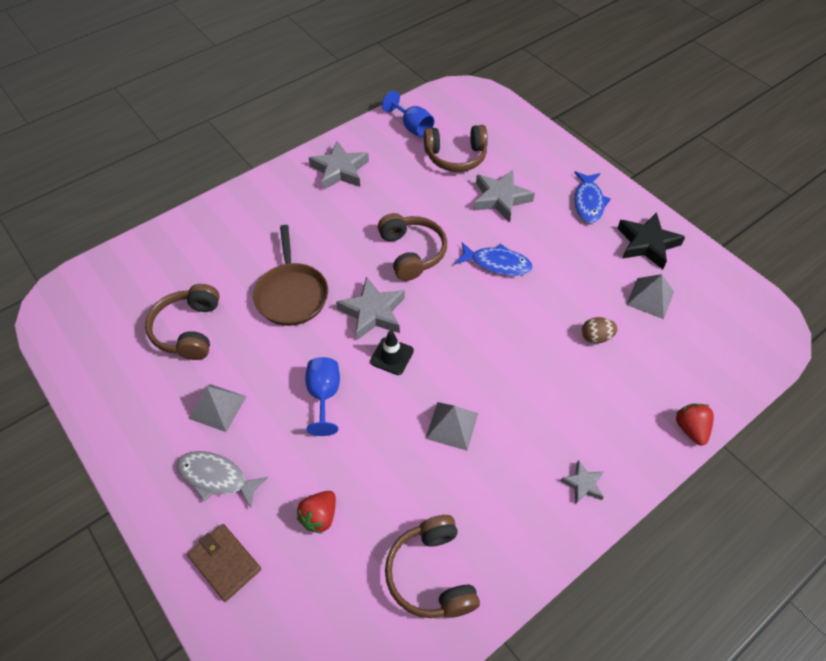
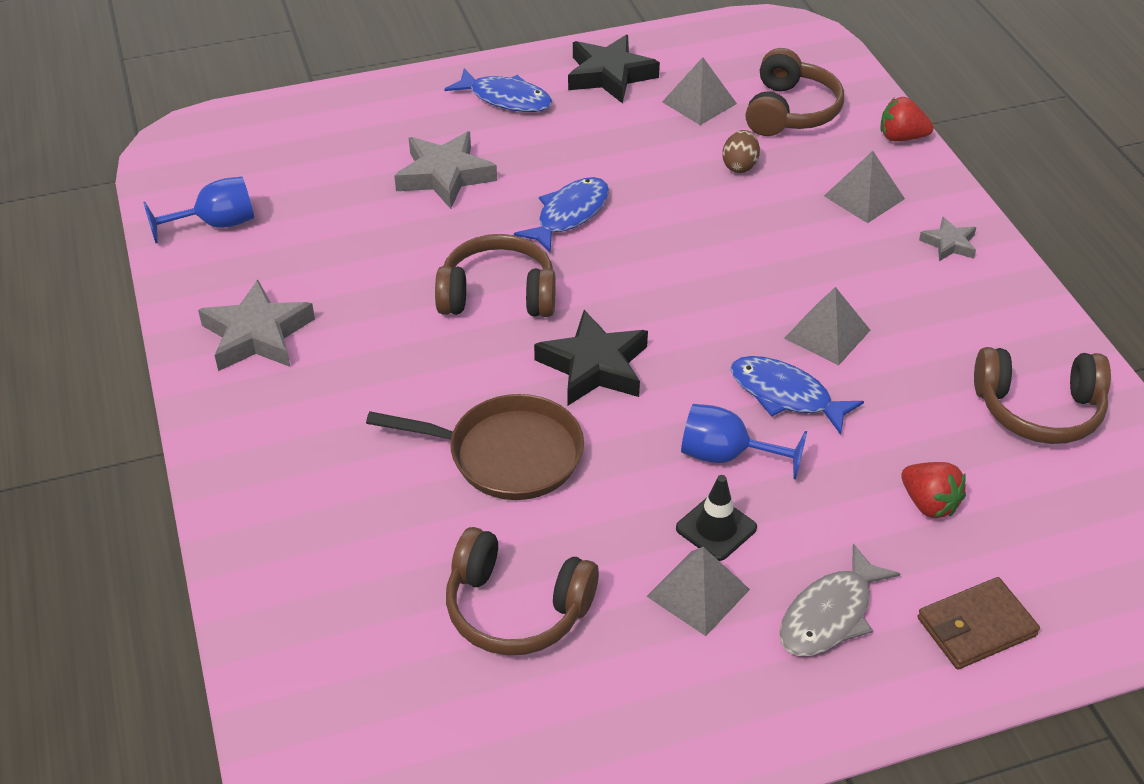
camera: 70 degrees left, 10 degrees down
grey star [336,277,405,340] -> black star [534,310,648,406]
black traffic cone [370,330,414,375] -> black traffic cone moved to [676,475,757,561]
brown headphones [424,125,488,172] -> brown headphones moved to [745,48,844,136]
none -> blue fish [730,356,864,435]
none -> grey pyramid [824,151,905,223]

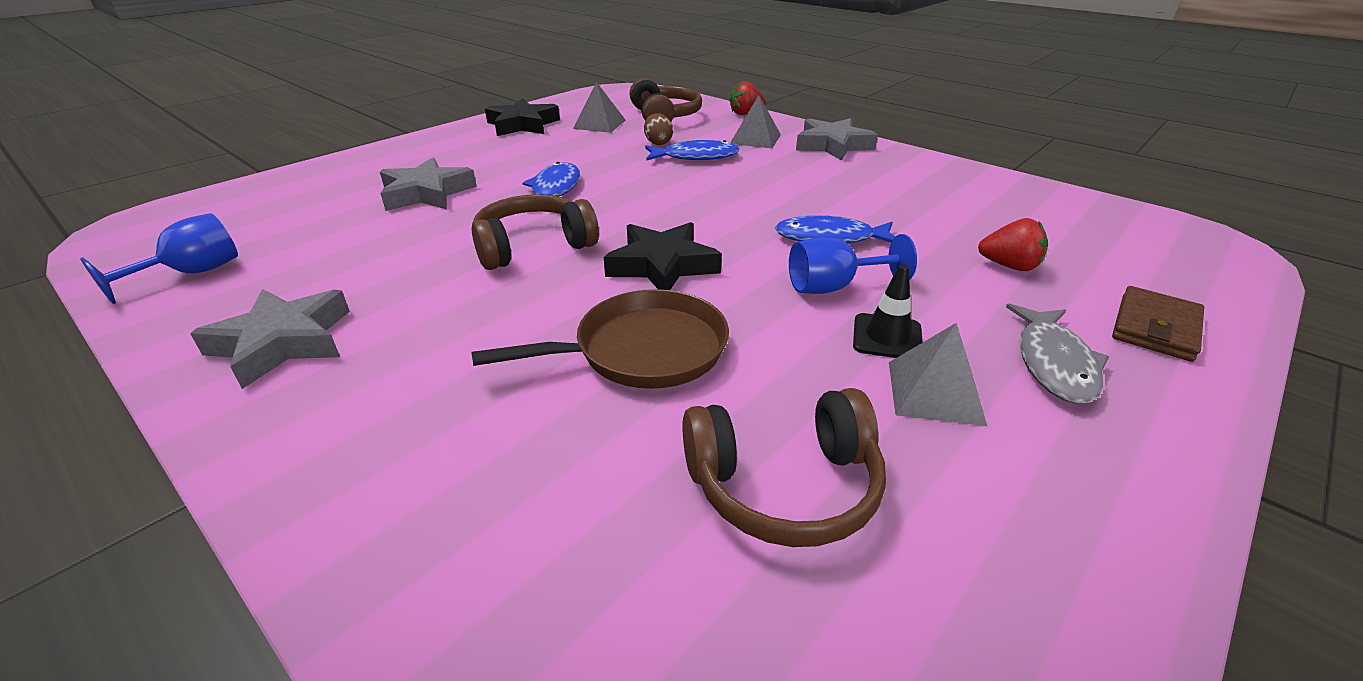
camera: 30 degrees left, 10 degrees down
blue fish [445,68,552,112] -> blue fish moved to [645,140,740,161]
grey pyramid [784,287,870,365] -> none
grey star [919,217,976,261] -> grey star [796,118,878,160], size x1.86
brown headphones [974,347,1111,444] -> none

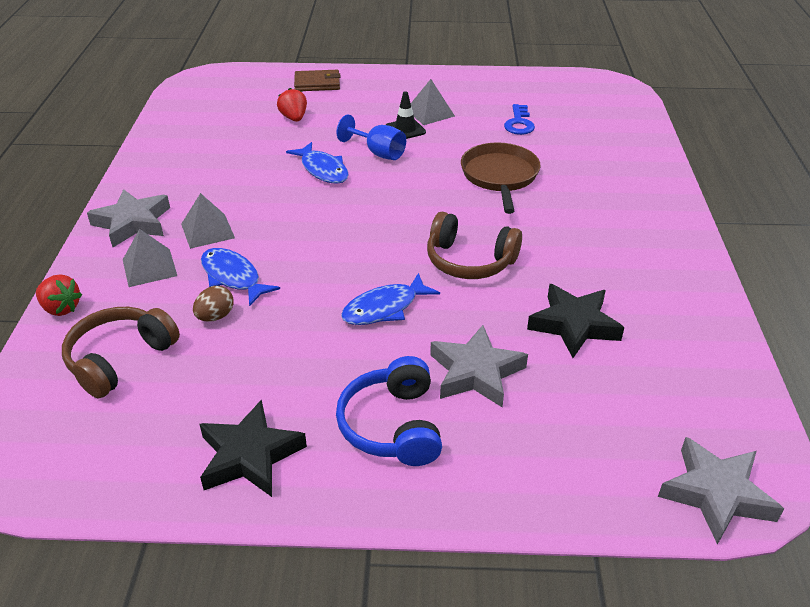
camera: 130 degrees left, 5 degrees up
blue goblet [80,213,238,304] -> none
grey star [190,289,350,389] -> grey star moved to [658,437,784,545]
brown pan [471,289,729,389] -> brown pan turned 60 degrees clockwise [461,142,541,214]
grey pyramid [573,82,626,133] -> grey pyramid moved to [181,193,235,249]
black star [604,222,722,290] -> black star moved to [527,284,624,358]
brown headphones [682,388,886,547] -> blue key [504,104,535,135]
grey fish [1006,303,1109,404] -> none
none -> blue headphones [336,356,442,466]

